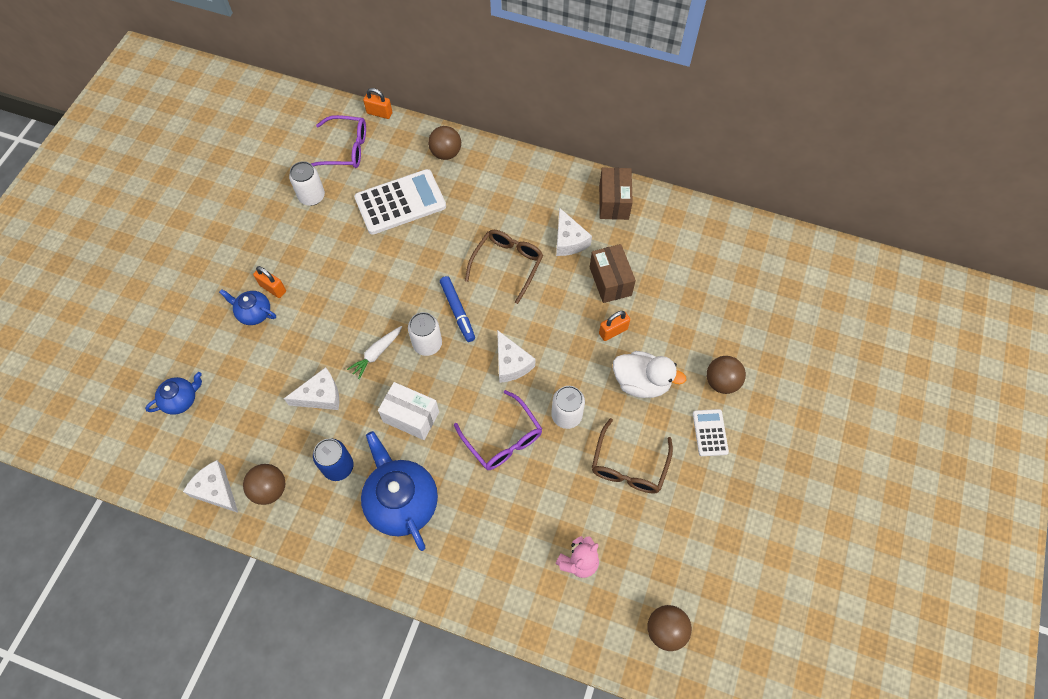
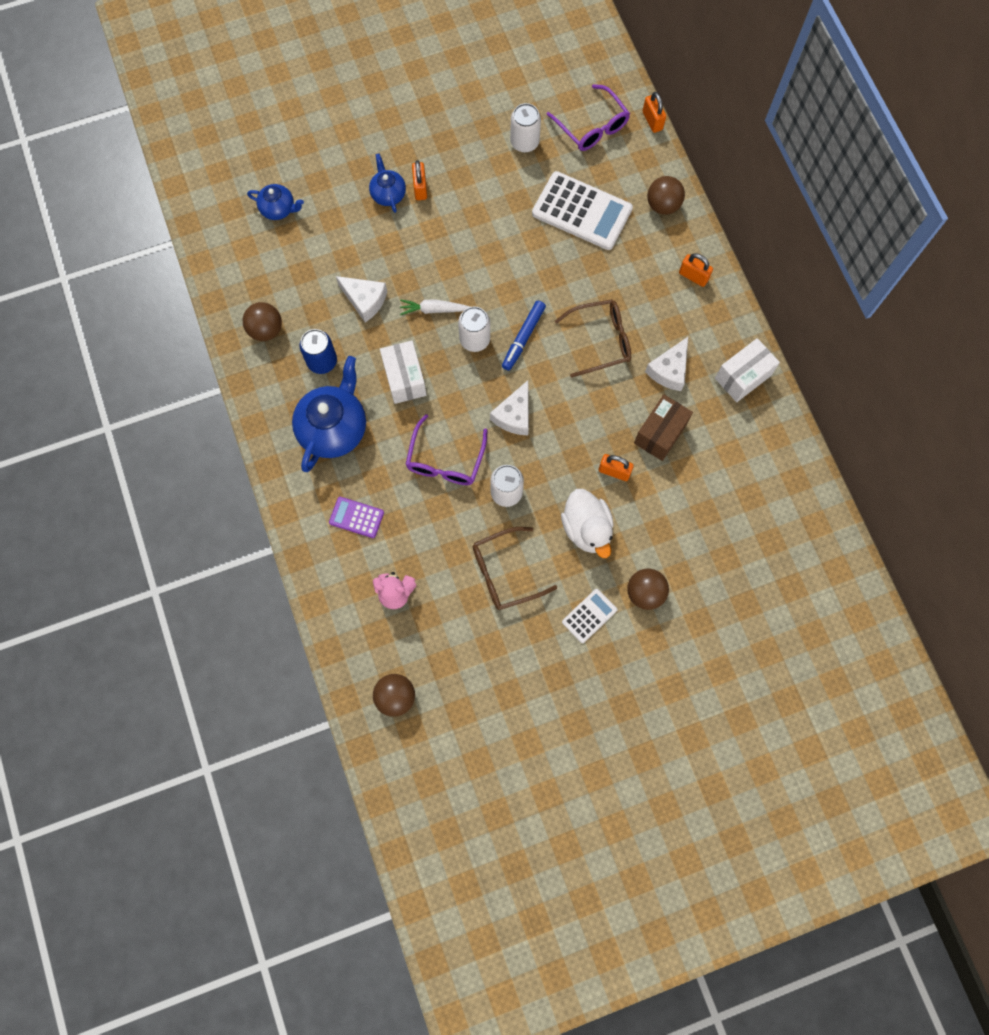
camera: 50 degrees right, 10 degrees up
white cheese [183,460,238,513] -> none
brown box [599,168,633,220] -> white box [715,338,780,402]
none -> purple calculator [329,497,384,538]
none -> orange padlock [679,253,713,287]

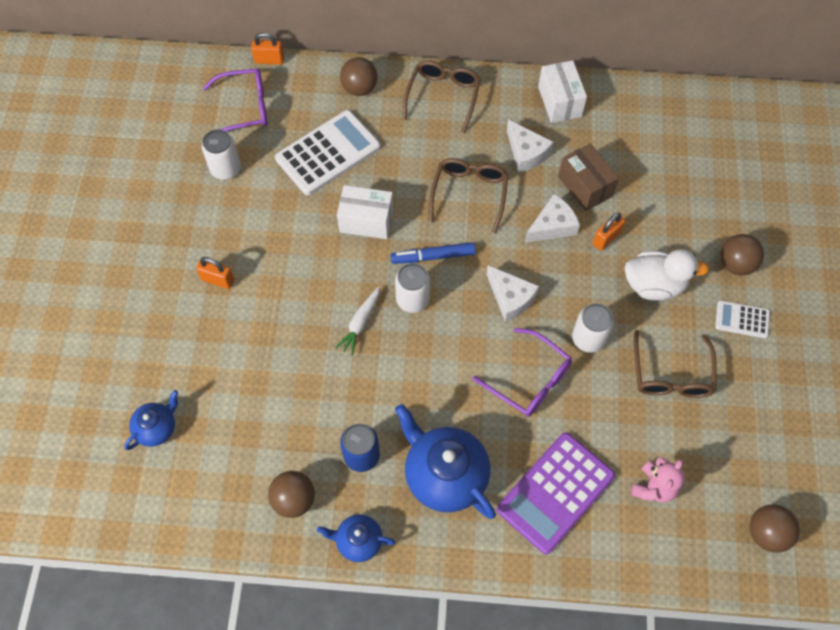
camera: 65 degrees left, 10 degrees down
purple calculator [329,497,384,538] -> purple calculator [497,433,615,555], size x1.97
white cheese [336,276,387,323] -> white cheese moved to [525,194,580,242]
blue teapot [369,153,406,213] -> blue teapot moved to [317,515,395,562]
white box [380,340,427,404] -> white box moved to [337,185,393,239]
blue marker [502,301,546,371] -> blue marker turned 120 degrees clockwise [390,242,476,264]
white calculator [562,589,617,643] -> white calculator turned 60 degrees counterclockwise [715,300,770,338]
orange padlock [679,253,713,287] -> brown glasses [403,60,481,133]

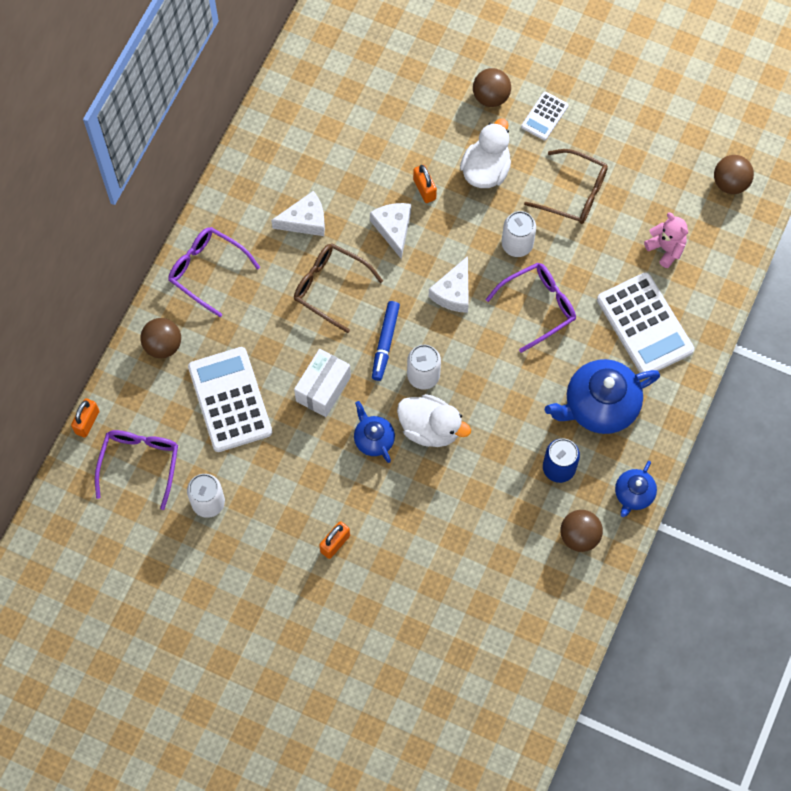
camera: 70 degrees left, 5 degrees up
blue teapot [124,390,178,450] -> blue teapot moved to [354,401,395,463]
white carrot [335,287,380,356] -> white duck [397,394,471,447]
brown glasses [403,60,481,133] -> purple glasses [169,227,260,317]
white cheese [487,265,539,322] -> white cheese turned 135 degrees clockwise [429,256,469,313]
purple calculator [497,433,615,555] -> white calculator [597,272,694,373]
white box [538,60,587,123] -> none
brown box [558,143,619,211] -> none

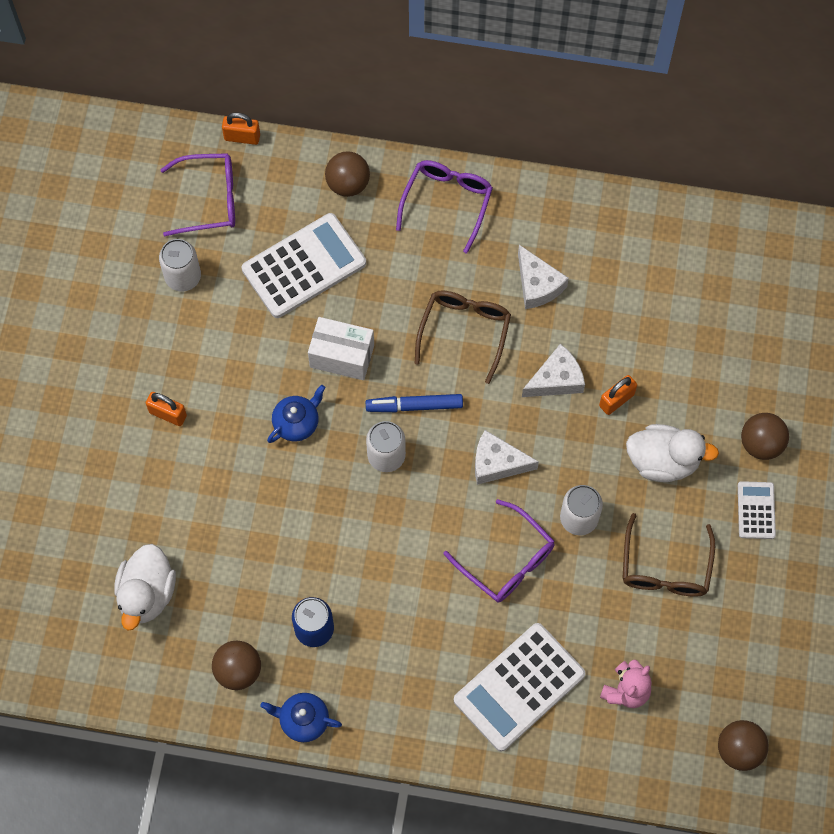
camera: 75 degrees right, 0 degrees up
white duck [397,394,471,447] -> white duck moved to [114,544,176,630]
white calculator [521,92,569,140] -> white calculator turned 75 degrees clockwise [738,481,776,539]
blue teapot [545,359,660,434] -> none

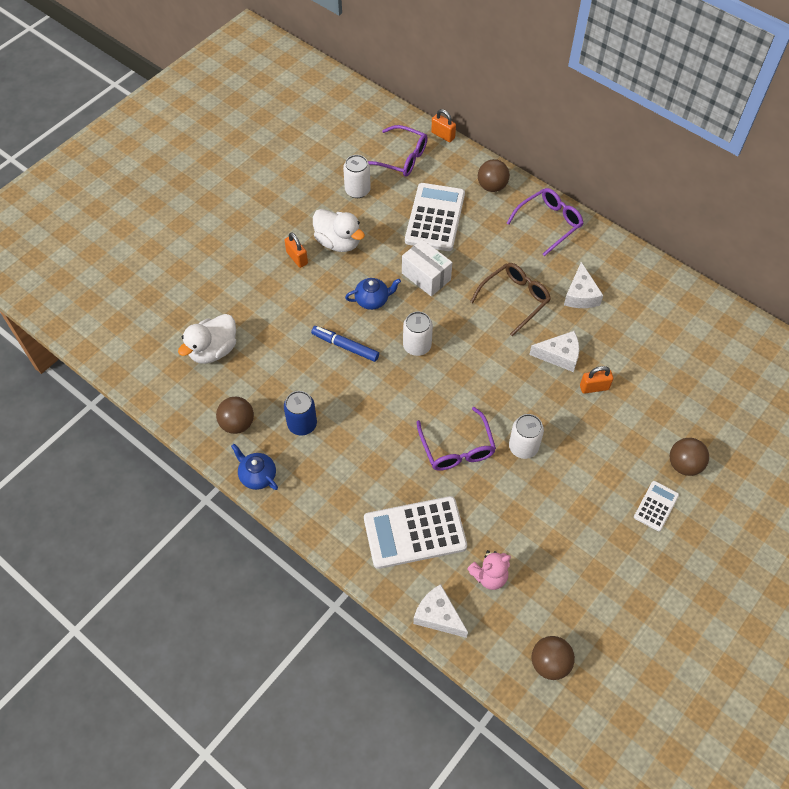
camera: 30 degrees right, 10 degrees down
white calculator [242,213,366,318] -> white calculator turned 75 degrees counterclockwise [405,183,465,251]
blue marker [366,394,463,412] -> blue marker moved to [311,326,379,362]
white cheese [475,430,539,485] -> white cheese moved to [413,584,468,638]
brown glasses [622,513,715,597] -> none
white duck [626,424,719,482] -> white duck moved to [313,209,365,252]

